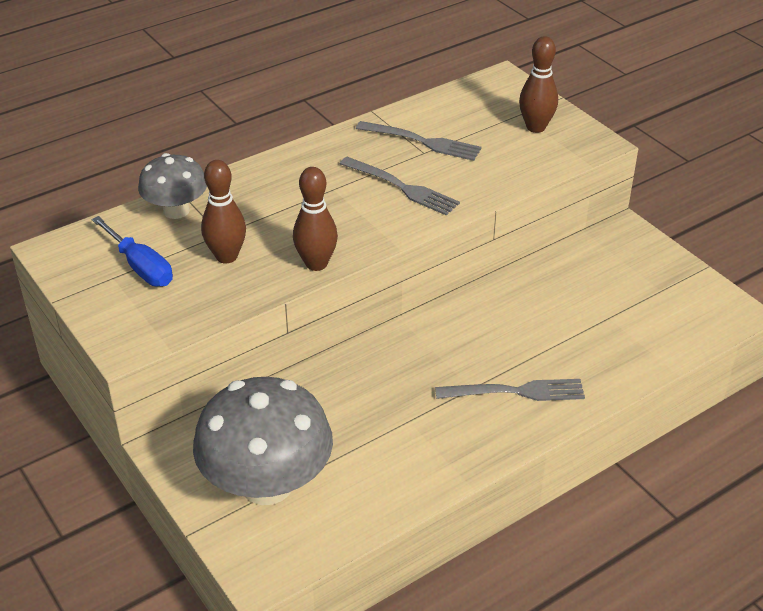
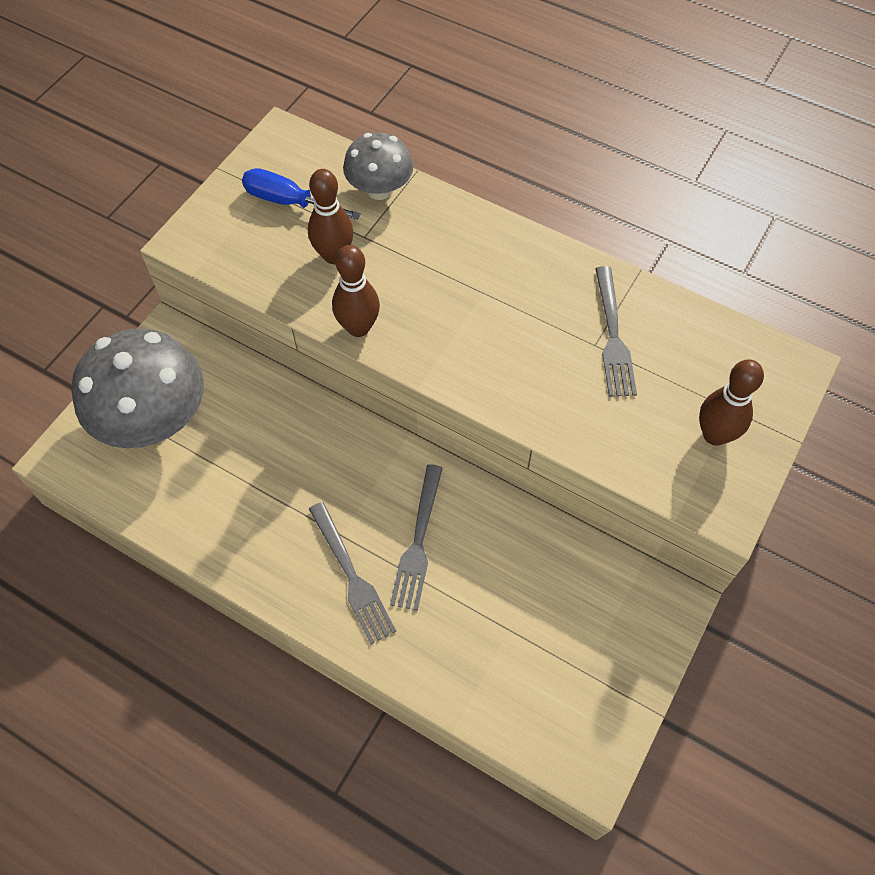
camera: 65 degrees right, 20 degrees up
blue screwdriver [92,216,173,287] -> blue screwdriver turned 90 degrees clockwise [242,168,361,220]
grey fork [340,157,460,216] -> grey fork moved to [390,464,443,611]

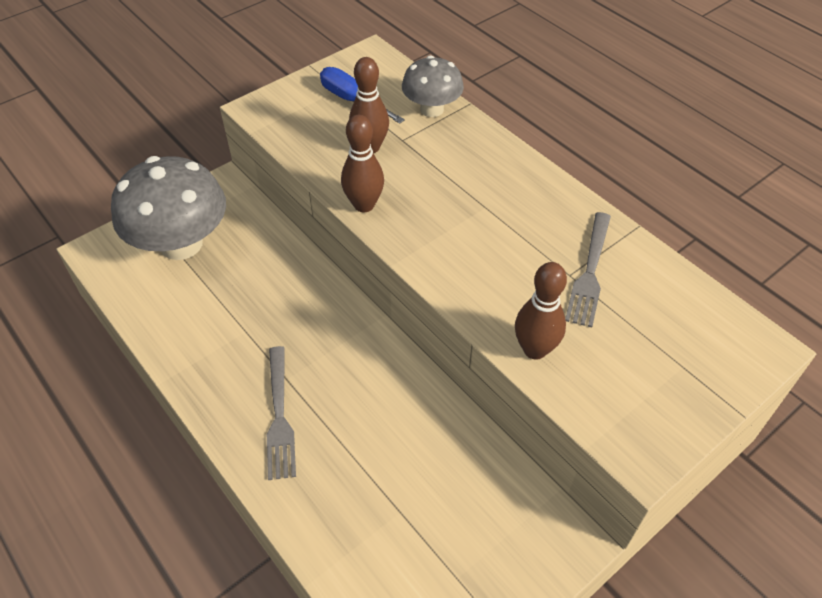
camera: 20 degrees right, 10 degrees down
grey fork [390,464,443,611] -> none
brown bowling pin [699,359,764,446] -> brown bowling pin moved to [515,262,567,360]

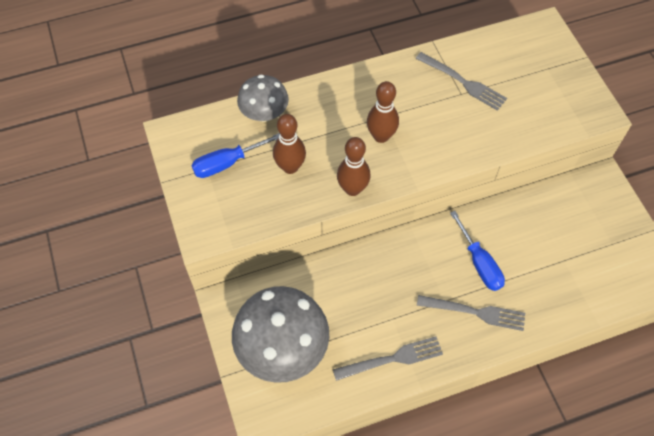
camera: 70 degrees left, 10 degrees up
brown bowling pin [515,262,567,360] -> brown bowling pin moved to [367,81,399,143]
none -> grey fork [333,337,443,381]
none -> blue screwdriver [450,211,505,291]

